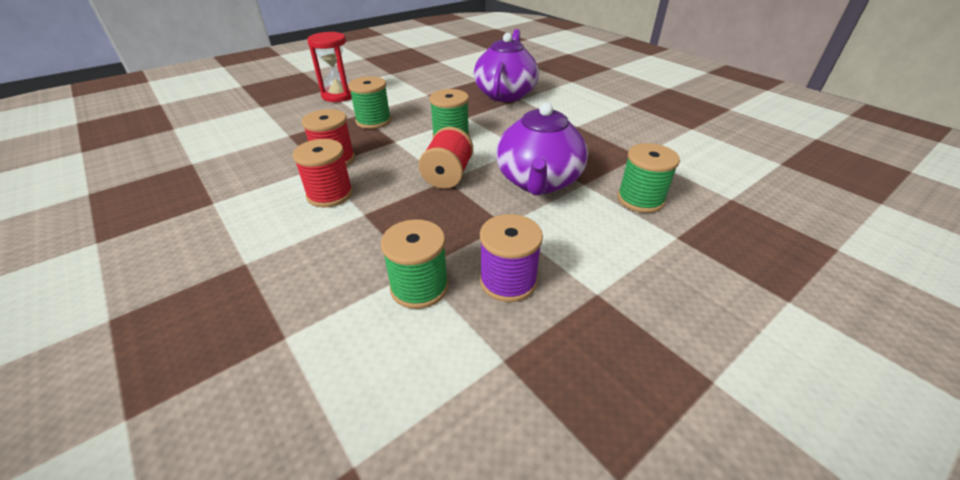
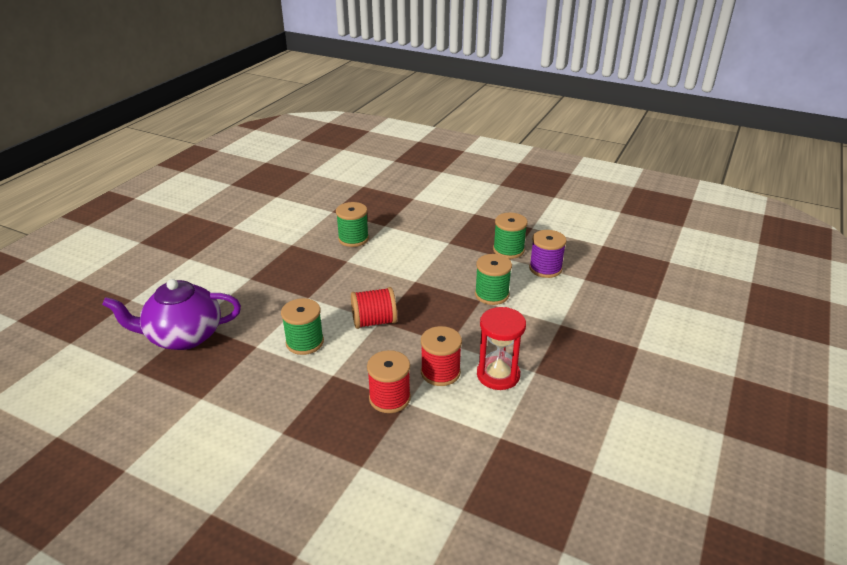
camera: 115 degrees left, 5 degrees down
red hourglass [307,32,352,102] -> red hourglass moved to [477,307,526,390]
green spool [348,76,391,129] -> green spool moved to [493,213,528,259]
purple spool [480,214,543,302] -> purple spool moved to [529,230,567,278]
purple teapot [496,102,588,196] -> none

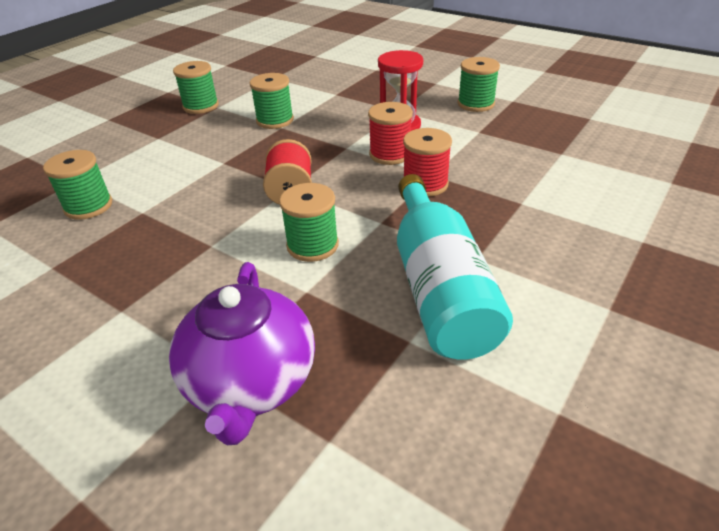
camera: 80 degrees left, 5 degrees up
purple spool [529,230,567,278] -> none
none -> turquoise bottle [397,174,513,360]
none -> green spool [457,57,500,112]

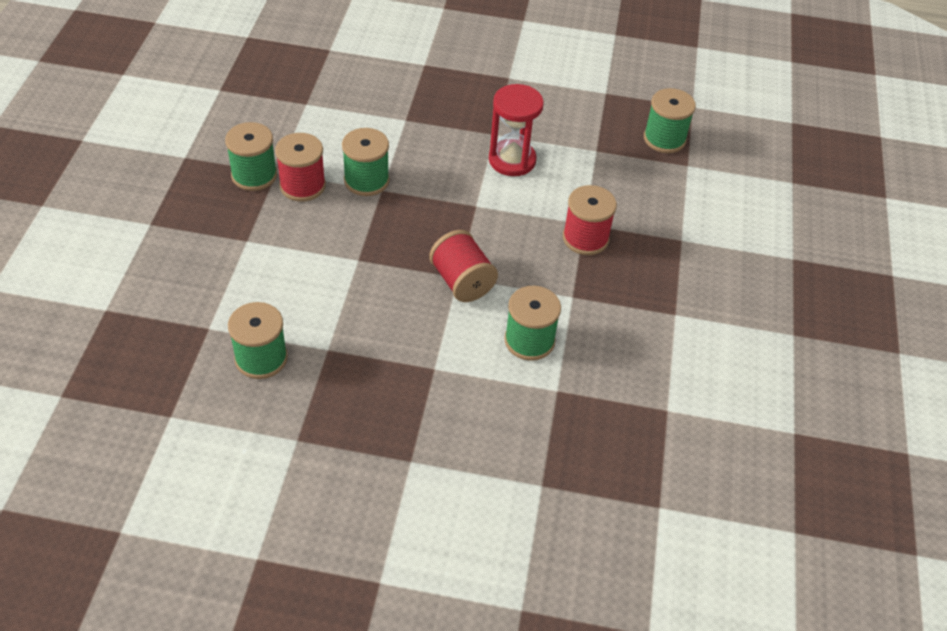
camera: 30 degrees left, 10 degrees up
purple teapot [169,262,315,445] -> none
red spool [368,102,413,165] -> red spool moved to [275,133,326,202]
turquoise bottle [397,174,513,360] -> none
green spool [457,57,500,112] -> green spool moved to [644,88,696,153]

